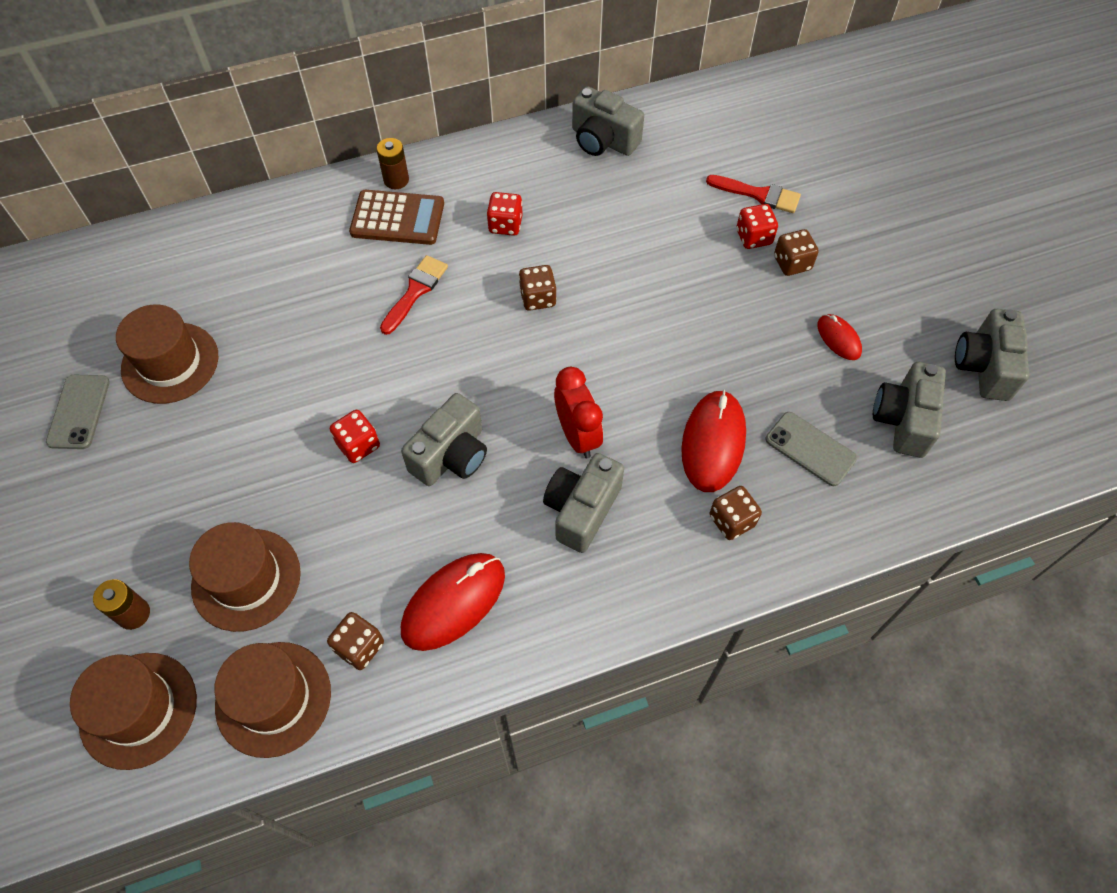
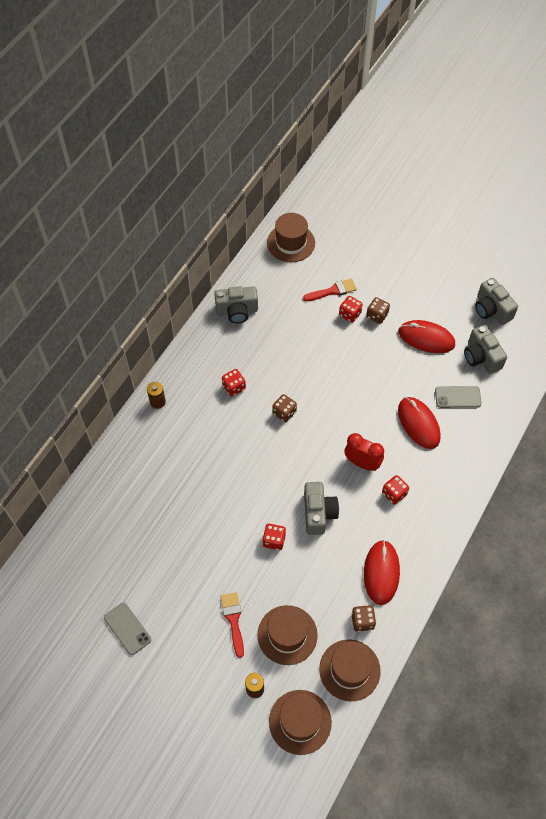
camera: 40 degrees left, 0 degrees up
brown hat [116,305,218,404] -> brown hat moved to [267,213,315,262]
brown calculator [349,190,444,245] -> none
red brush [380,255,448,335] -> red brush moved to [221,592,244,658]
grey camera [543,453,624,553] -> red dice [382,475,409,504]
brown dice [709,486,762,540] -> none
red mouse [817,314,862,360] -> red mouse [398,320,455,353], size x1.84

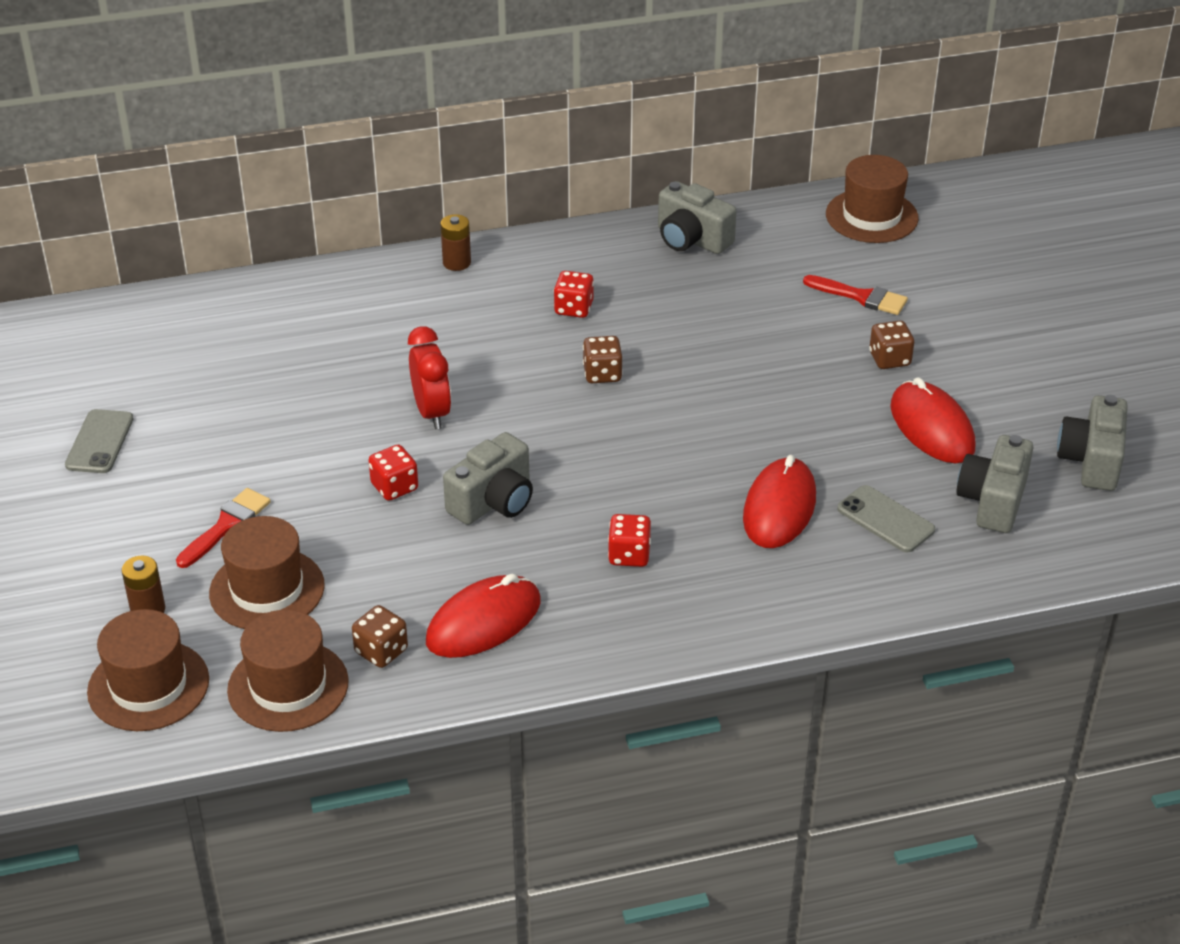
camera: 45 degrees right, 20 degrees down
red dice [339,296,363,323] -> none
red clock [344,433,384,471] -> red clock moved to [408,326,451,429]

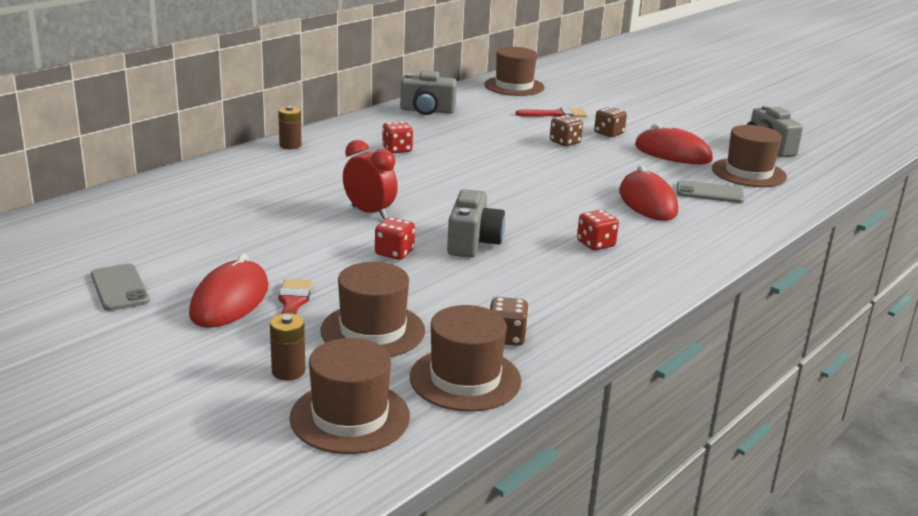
camera: 35 degrees left, 15 degrees down
red mouse [426,574,541,658] -> red mouse moved to [189,254,269,328]
brown dice [583,336,623,383] -> brown dice moved to [550,115,583,146]
grey camera [956,435,1033,533] -> brown hat [712,125,787,187]

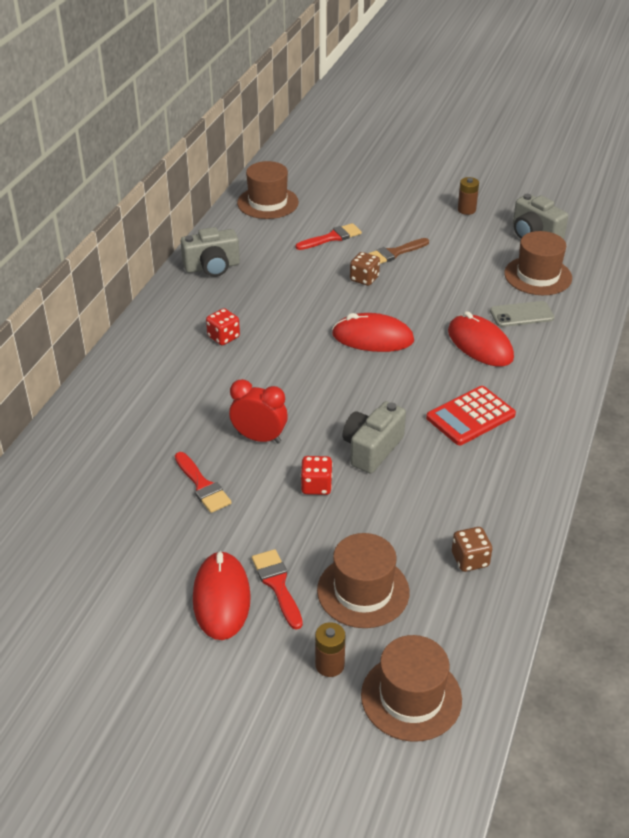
camera: 20 degrees left, 15 degrees up
grey phone [91,264,150,311] -> none
brown battery [278,106,301,149] -> brown battery moved to [458,177,479,215]
brown hat [410,305,522,412] -> none
grey camera [447,189,505,258] -> grey camera turned 135 degrees counterclockwise [342,401,406,474]
red dice [577,210,619,250] -> red calculator [426,386,516,445]
brown dice [594,107,627,137] -> brown brush [368,238,429,264]
red mouse [635,123,713,164] -> red mouse moved to [332,313,414,352]
none -> red brush [175,452,232,513]

